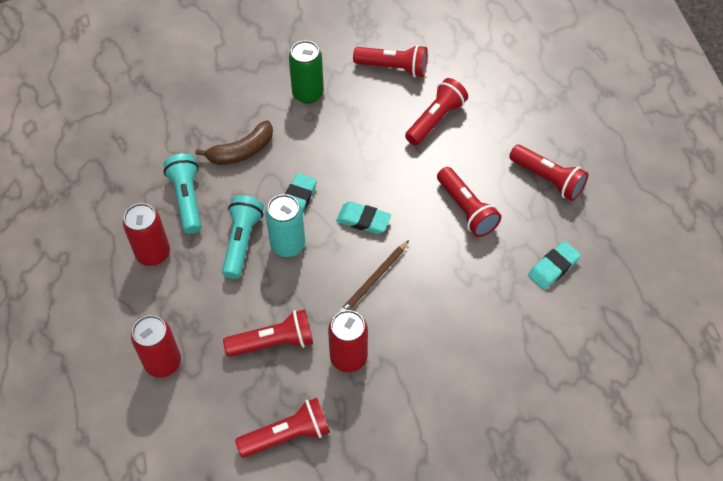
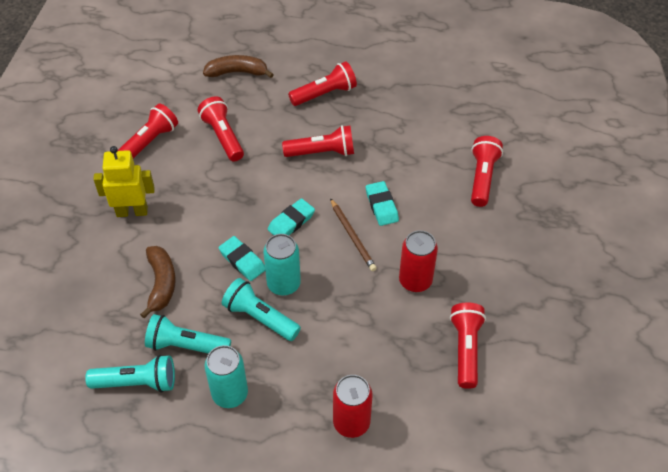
camera: 65 degrees left, 5 degrees down
red can [123,203,170,266] -> turquoise can [205,345,248,408]
red flashlight [223,309,313,357] -> red flashlight moved to [471,136,503,207]
green can [289,40,324,104] -> yellow robot [93,146,155,217]
turquoise eraser [528,241,581,290] -> turquoise eraser moved to [366,181,399,226]
none -> turquoise flashlight [85,355,175,393]
none -> brown banana [203,55,274,78]

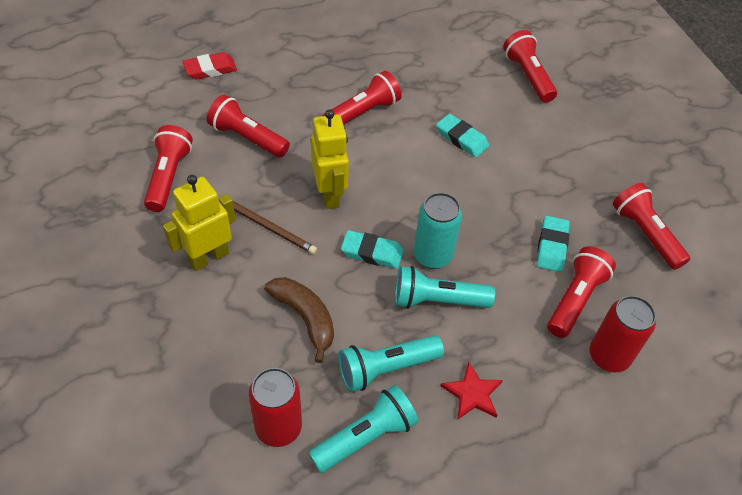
camera: 35 degrees left, 0 degrees up
brown banana [203,55,274,78] -> red eraser [182,52,237,80]
turquoise can [205,345,248,408] -> red star [440,361,503,420]
turquoise eraser [268,198,315,235] -> turquoise eraser moved to [537,216,570,272]
red flashlight [288,61,357,106] -> red flashlight moved to [547,246,616,338]
brown pencil [330,198,377,271] -> brown pencil moved to [233,201,317,254]
red can [399,230,438,292] -> red can moved to [249,368,302,447]
none -> yellow robot [311,110,349,209]

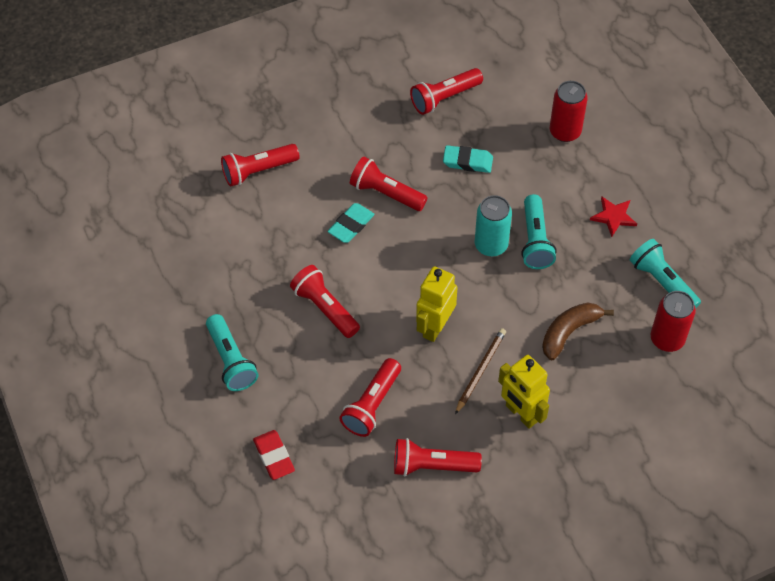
camera: 90 degrees left, 5 degrees up
yellow robot [311,110,349,209] -> yellow robot turned 45 degrees counterclockwise [416,266,457,342]
turquoise flashlight [338,335,444,392] -> turquoise flashlight moved to [206,314,258,391]
turquoise eraser [341,230,404,269] -> none
red flashlight [547,246,616,338] -> red flashlight moved to [350,157,428,211]

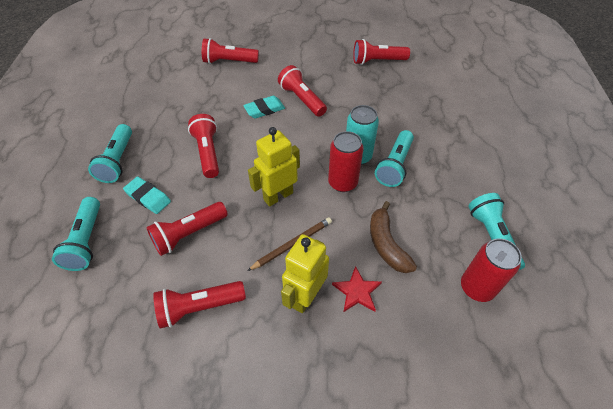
camera: 25 degrees right, 5 degrees down
red eraser [253,430,295,480] -> turquoise flashlight [52,197,100,271]
red flashlight [394,438,482,476] -> red flashlight turned 45 degrees counterclockwise [153,281,246,329]
turquoise eraser [443,145,493,173] -> turquoise eraser moved to [123,177,171,214]
yellow robot [498,355,550,429] -> yellow robot turned 45 degrees clockwise [281,234,329,313]
brown banana [542,303,614,360] -> brown banana turned 90 degrees counterclockwise [370,201,417,273]
red can [550,81,588,142] -> red can moved to [328,131,363,192]
red star [590,196,637,237] -> red star moved to [332,266,382,312]

